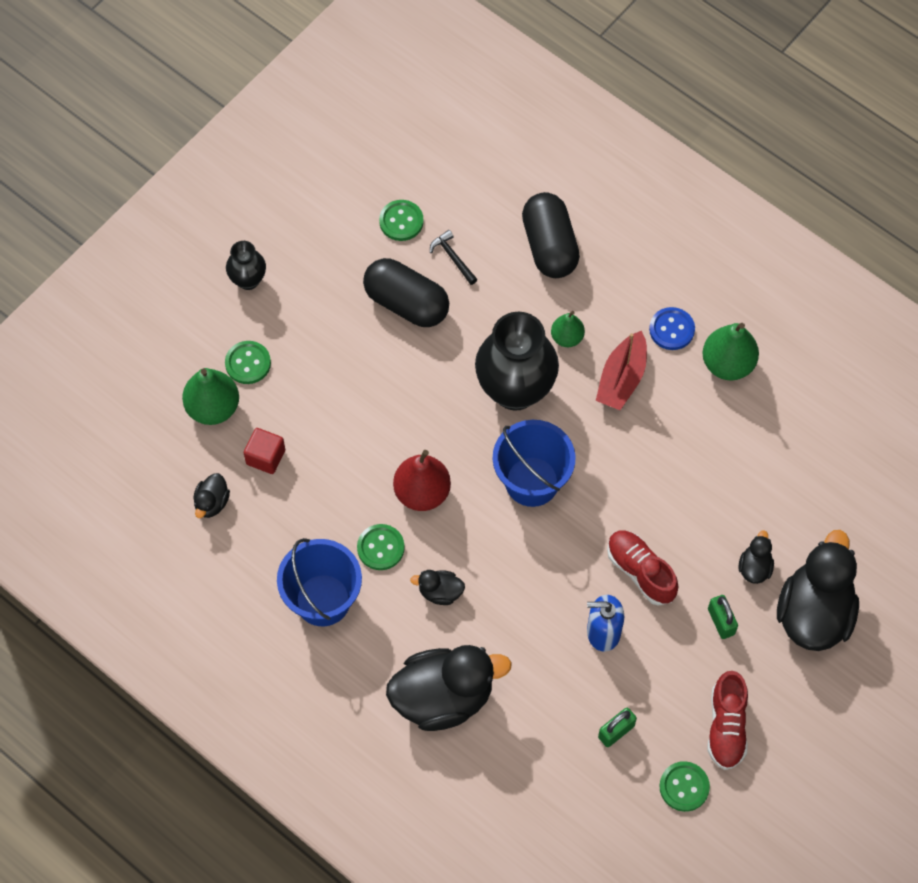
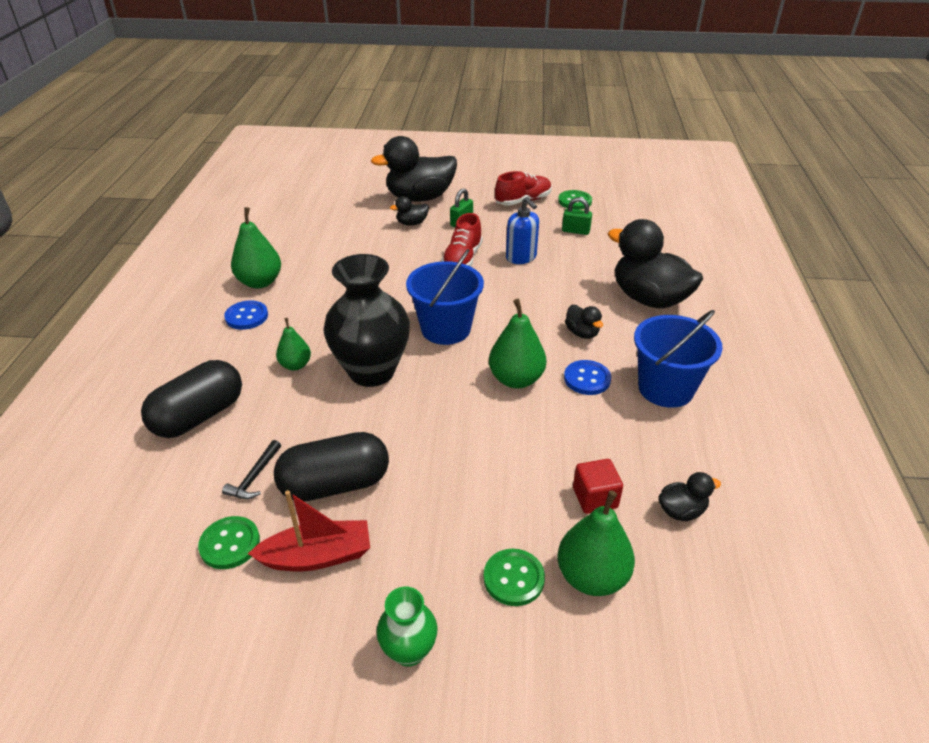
camera: 125 degrees left, 25 degrees down
black vase [226,241,266,290] -> green vase [376,587,437,667]
green button [357,524,405,570] -> blue button [564,360,611,395]
black capsule [363,258,449,327] -> black capsule turned 75 degrees clockwise [274,432,389,501]
red pear [393,450,451,511] -> green pear [489,299,546,389]
red boat [596,331,647,410] -> red boat moved to [248,490,370,571]

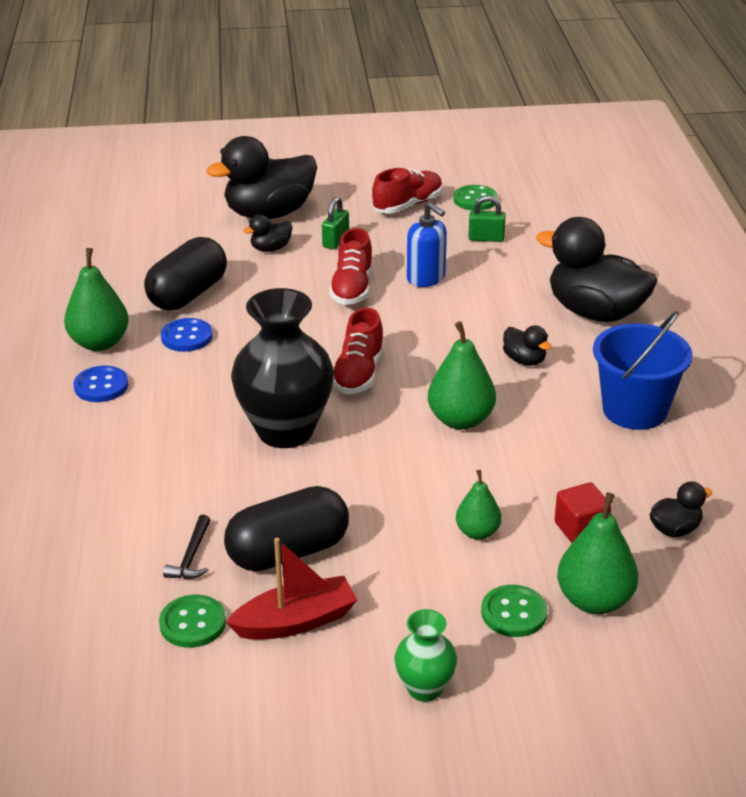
camera: 10 degrees left, 5 degrees down
black capsule [141,360,242,438] -> black capsule moved to [144,237,227,310]
green pear [276,318,311,370] -> green pear moved to [456,470,502,540]
blue bucket [406,249,484,345] -> red shoe [333,308,384,394]
blue button [564,360,611,395] -> blue button moved to [161,318,213,352]

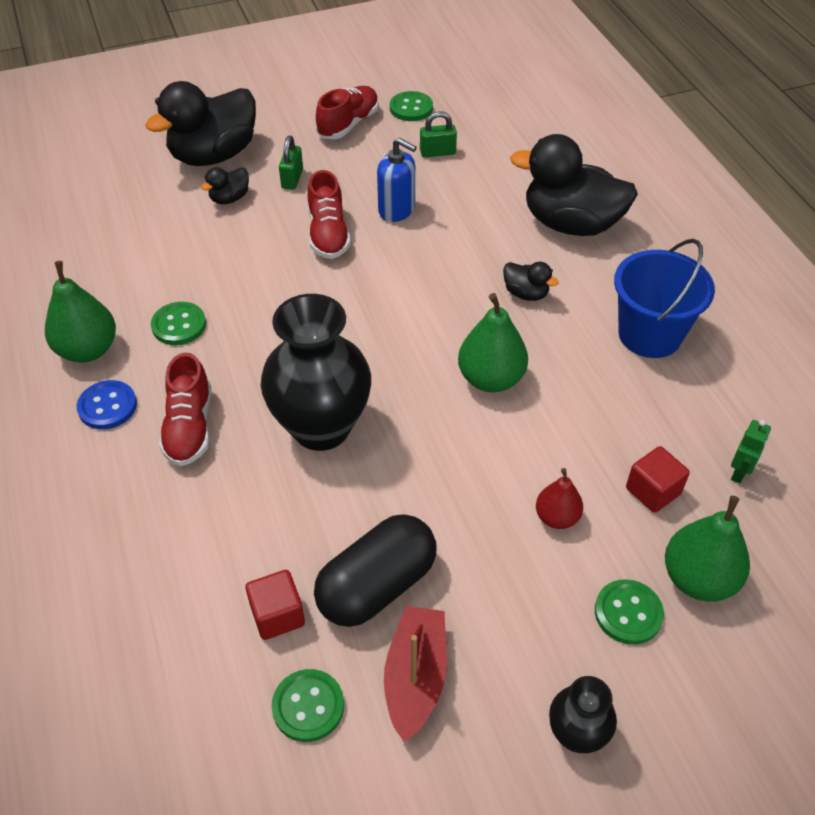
camera: 15 degrees left, 15 degrees up
black capsule [144,237,227,310] -> none
blue button [161,318,213,352] -> green button [151,302,206,345]
black hammer [163,515,210,579] -> red cube [246,570,305,640]
red boat [226,538,357,640] -> red boat turned 45 degrees counterclockwise [384,606,447,742]
red shoe [333,308,384,394] -> red shoe moved to [159,352,211,466]
green vase [394,609,457,702] -> black vase [549,676,617,753]
green pear [456,470,502,540] -> red pear [536,468,583,529]
black duck [650,481,712,537] -> green robot [731,420,771,484]

